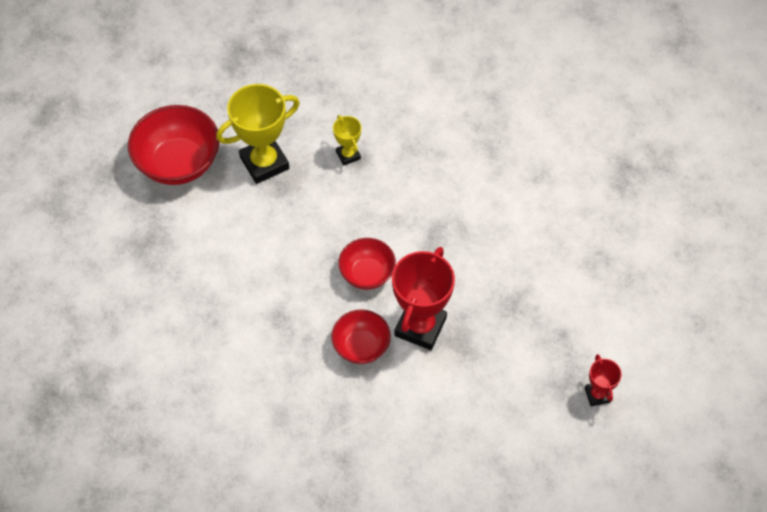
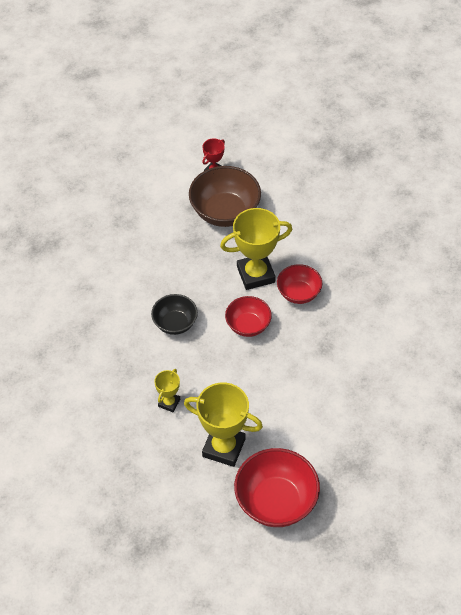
camera: 130 degrees left, 5 degrees down
red trophy [392,247,455,350] -> yellow trophy [220,208,292,290]
none -> black bowl [151,294,198,335]
none -> brown bowl [189,166,261,227]

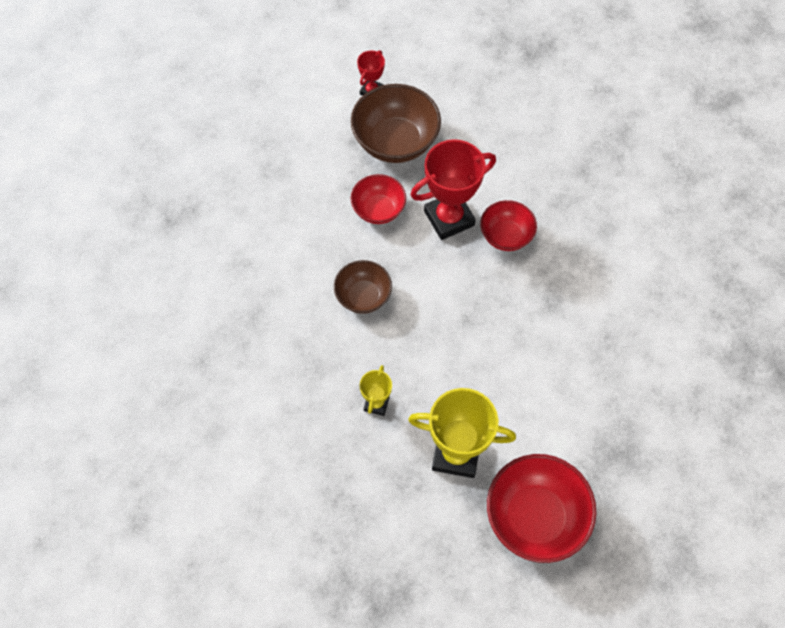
camera: 10 degrees left, 10 degrees up
black bowl [151,294,198,335] -> brown bowl [334,260,392,314]
yellow trophy [220,208,292,290] -> red trophy [411,139,496,240]
red bowl [225,296,272,337] -> red bowl moved to [351,174,406,224]

